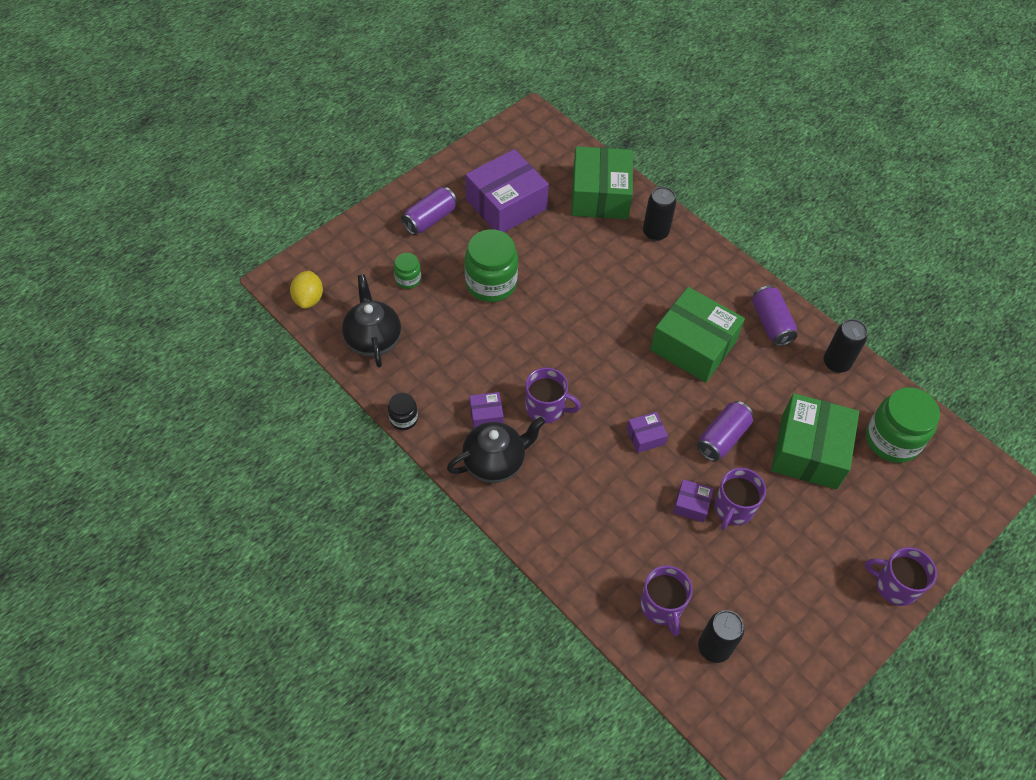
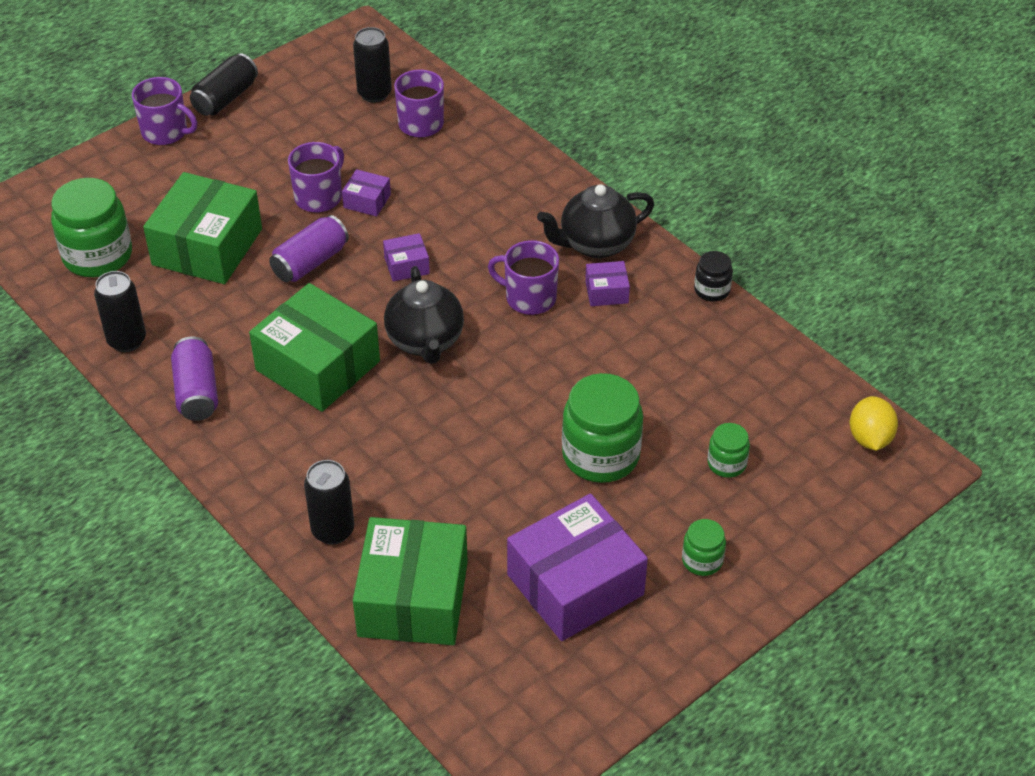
camera: 175 degrees left, 10 degrees down
black teapot [342,274,401,368] -> black teapot moved to [384,266,464,364]
purple can [401,187,457,235] -> green jar [682,519,726,576]
none -> black can [190,53,258,116]

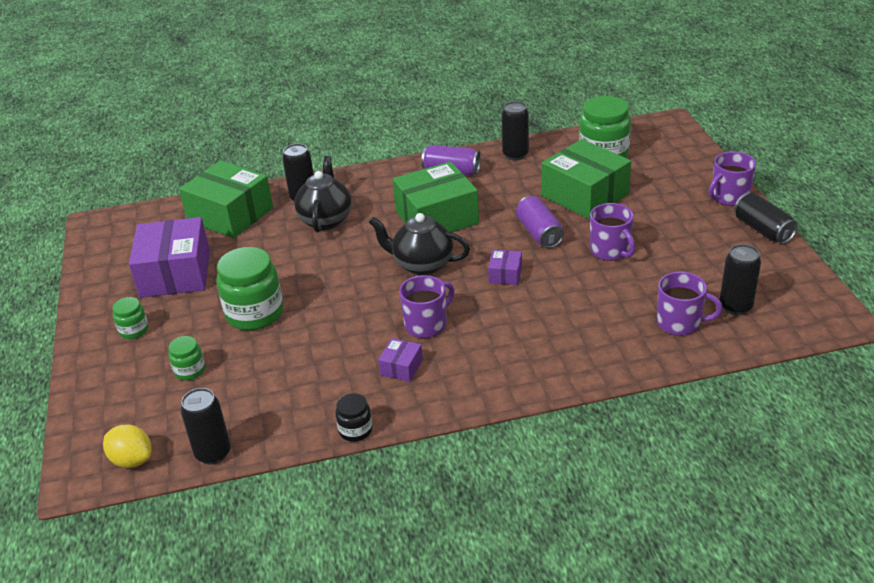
camera: 120 degrees right, 10 degrees down
purple box [342,169,391,217] -> none
black teapot [537,184,654,258] -> black teapot moved to [294,156,352,233]
none -> black can [181,388,231,465]

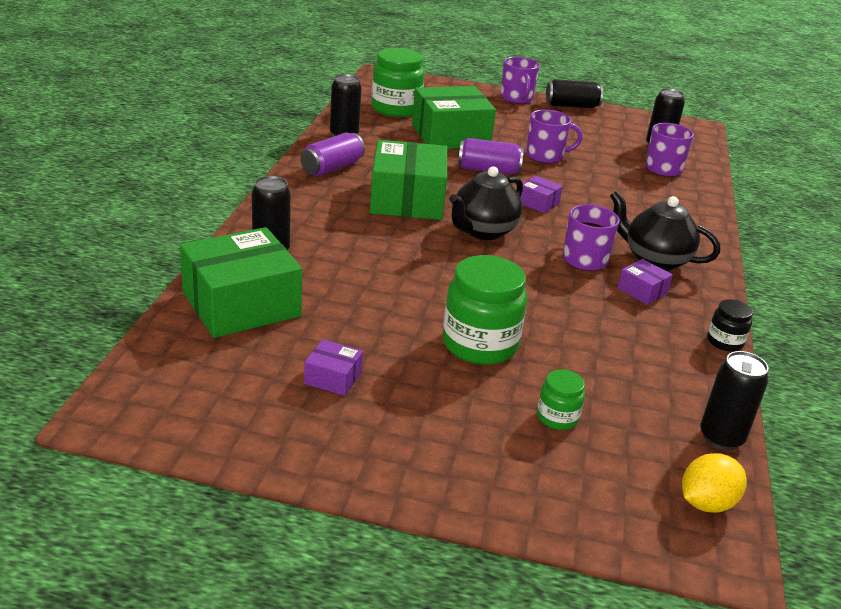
camera: 70 degrees left, 5 degrees down
green jar [112,297,148,339] -> none
purple box [129,217,210,298] -> purple box [304,339,363,396], size x0.44
black teapot [294,156,352,233] -> black teapot moved to [610,191,721,271]

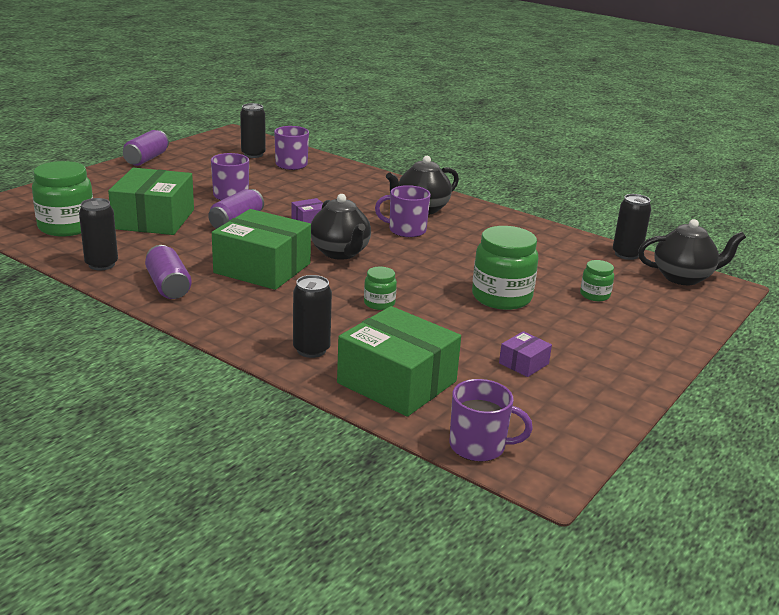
camera: 65 degrees left, 5 degrees down
green box [180,227,302,338] -> green box turned 45 degrees counterclockwise [337,306,461,417]
purple mug [500,57,540,104] -> purple mug moved to [449,379,533,462]
black can [546,79,603,108] -> purple can [123,130,169,166]
purple box [618,259,673,305] -> none
yellow lemon [682,453,747,512] -> black teapot [638,219,746,285]
black jar [707,299,753,352] -> none
none -> green jar [364,267,397,310]

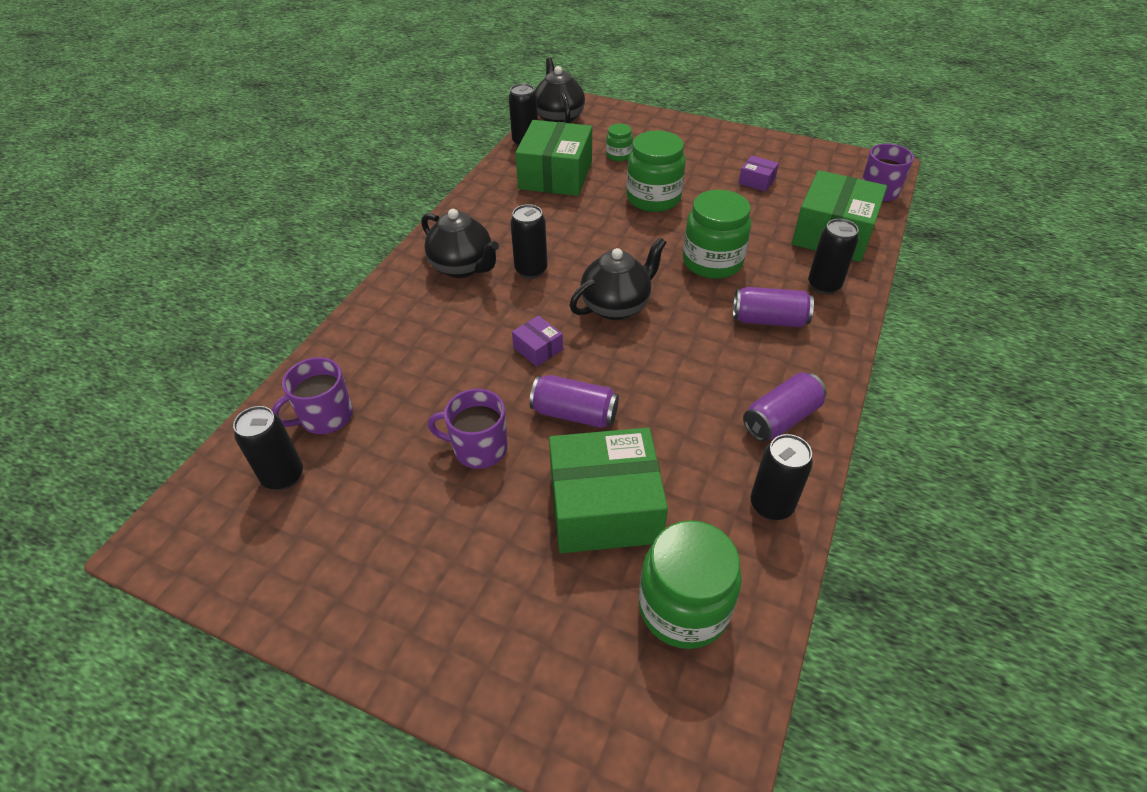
camera: 100 degrees left, 20 degrees up
purple can [123,130,169,166] -> purple can moved to [733,287,814,327]
green box [212,209,311,290] -> green box moved to [515,120,592,196]
green jar [364,267,397,310] -> green jar [683,190,751,279], size x1.98
purple mug [375,185,430,238] -> black can [510,204,547,279]

